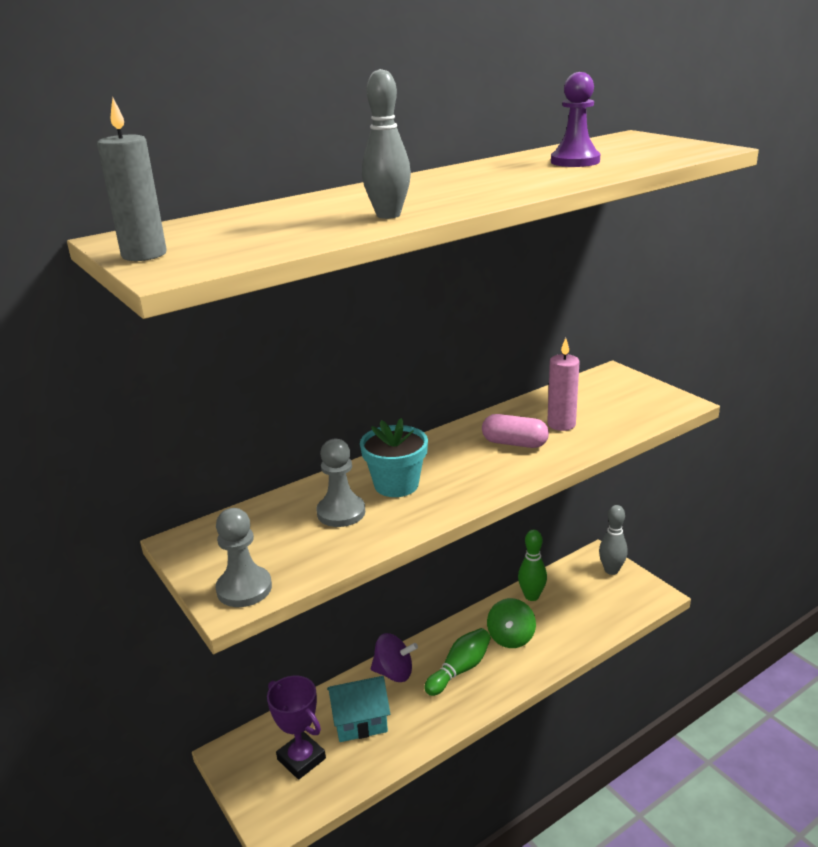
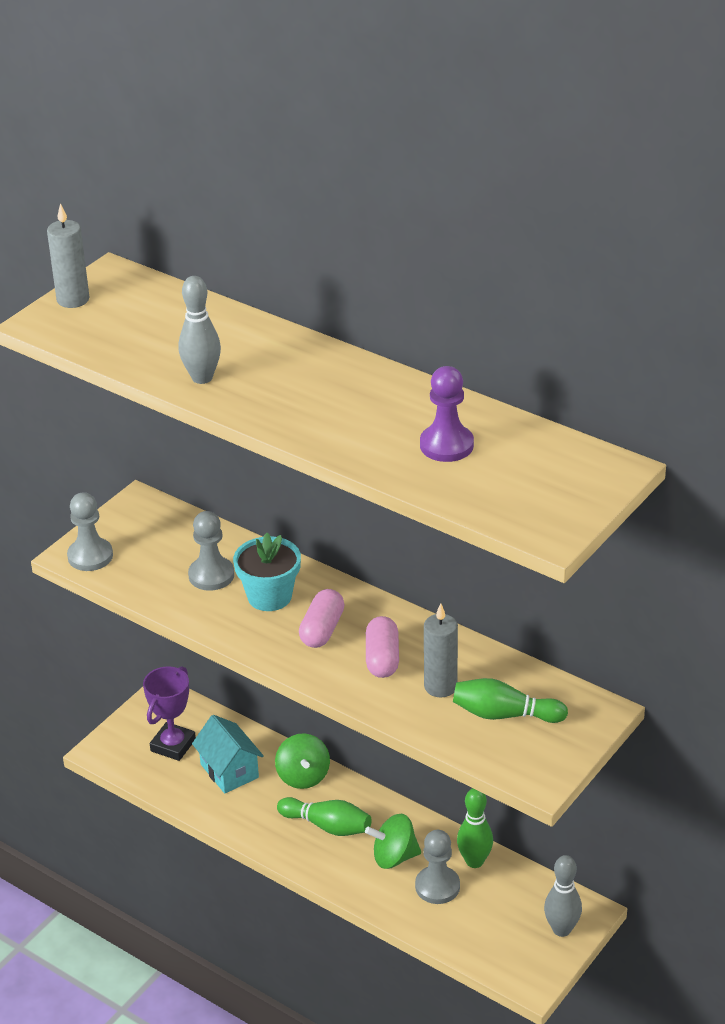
camera: 70 degrees right, 10 degrees up
purple spinning top [371,633,418,682] -> green spinning top [275,733,330,789]
pink candle [547,338,580,431] -> grey candle [424,603,458,697]
none -> pink capsule [299,589,345,648]
none -> grey pawn [415,830,460,904]
none -> green bowling pin [453,678,568,723]

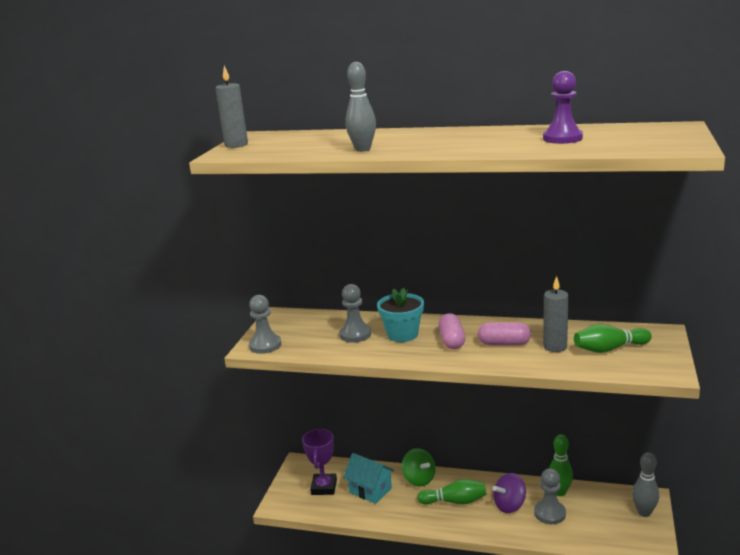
camera: 20 degrees left, 15 degrees down
green spinning top [365,814,421,869] -> purple spinning top [493,473,526,513]
pink capsule [366,616,399,678] -> pink capsule turned 60 degrees counterclockwise [478,322,531,345]

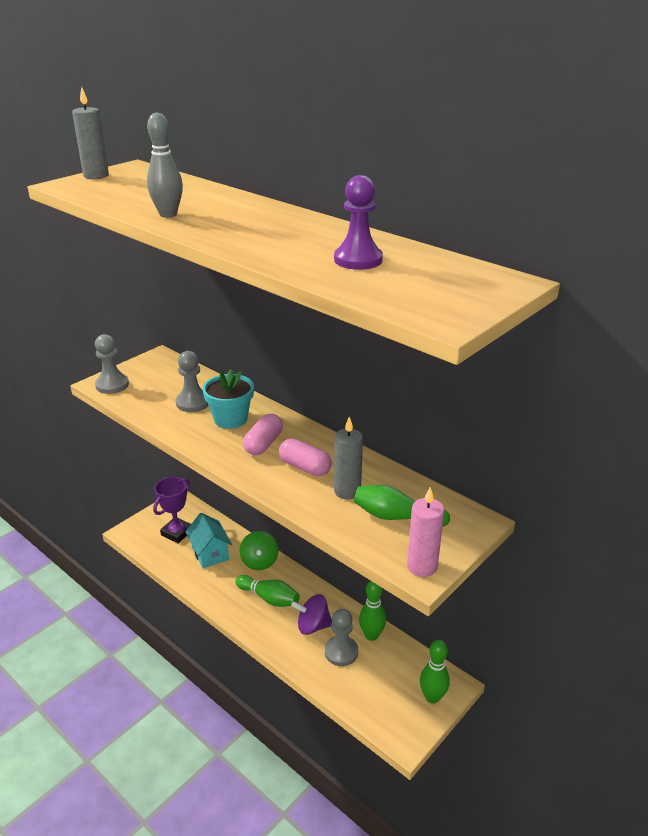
camera: 25 degrees right, 10 degrees up
grey bowling pin [632,452,659,517] -> green bowling pin [420,640,450,704]
none -> pink candle [407,487,444,577]

